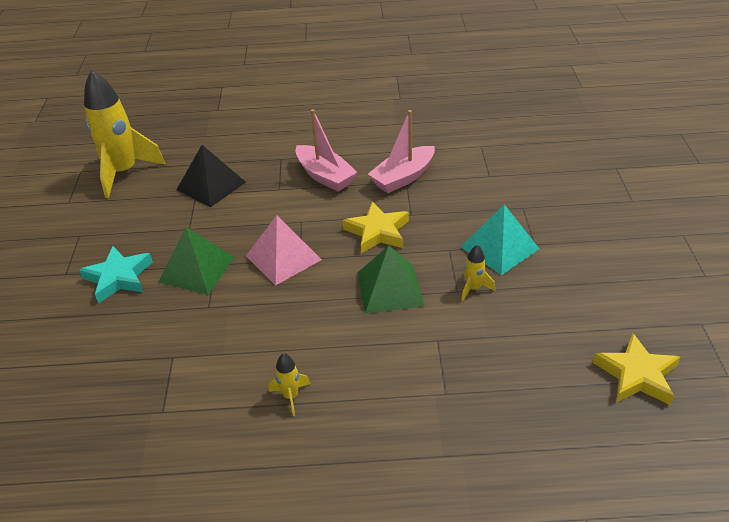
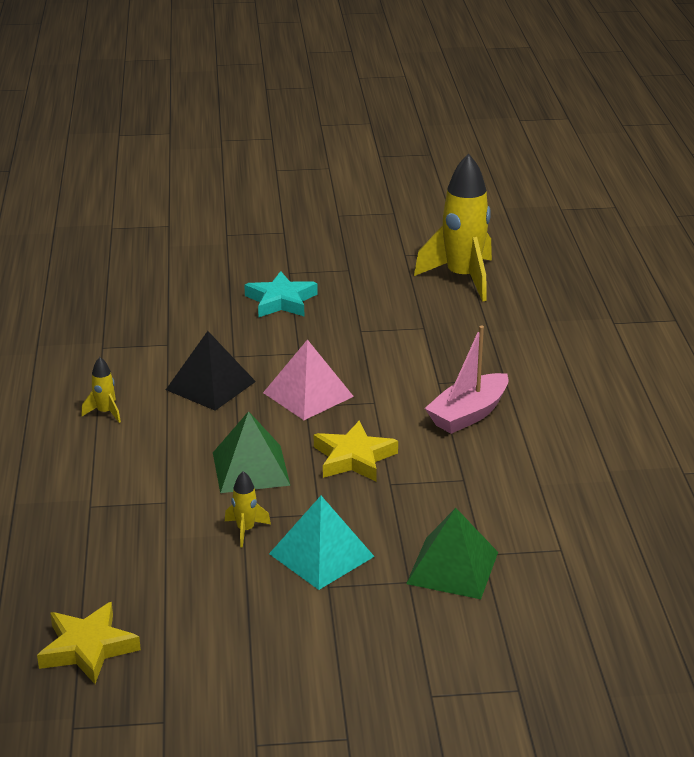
camera: 85 degrees right, 10 degrees down
green pyramid [159,227,235,295] -> green pyramid moved to [406,508,498,599]
black pyramid [176,145,246,207] -> black pyramid moved to [166,331,256,411]
pink boat [368,110,435,193] -> none

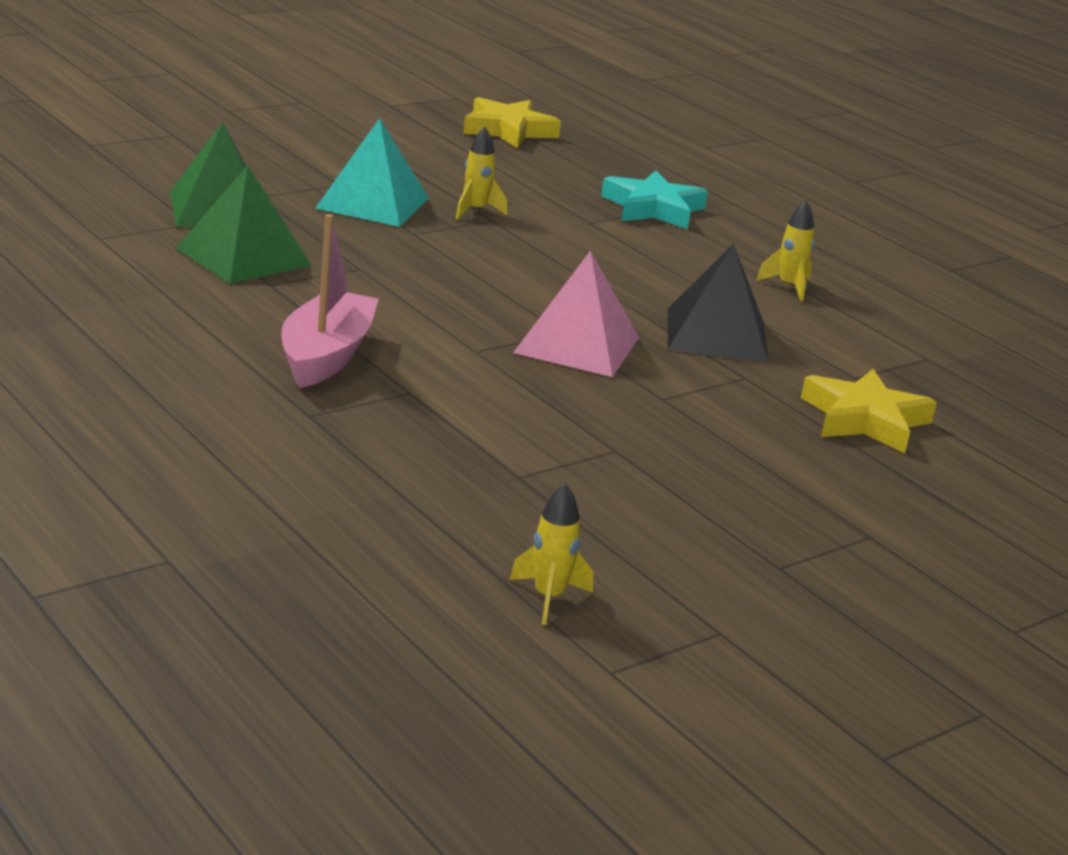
camera: 145 degrees right, 5 degrees down
green pyramid [213,411,291,493] -> green pyramid moved to [176,165,312,284]
turquoise star [244,271,318,317] -> turquoise star moved to [601,170,708,229]
yellow star [314,420,398,481] -> yellow star moved to [801,369,937,453]
yellow rocket [414,153,492,302] -> yellow rocket [510,483,593,625], size x0.42

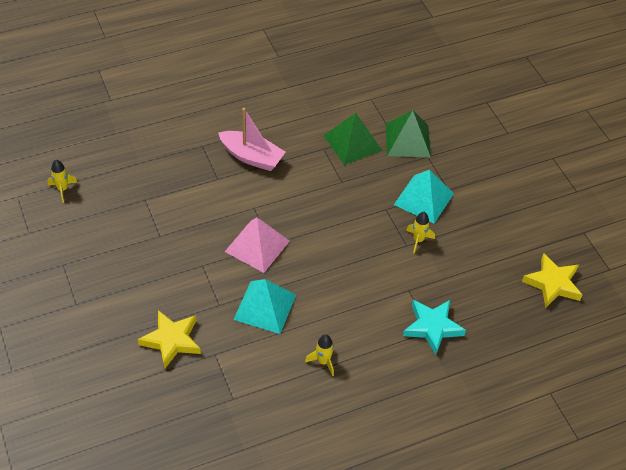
camera: 105 degrees right, 25 degrees up
black pyramid [668,244,768,363] -> turquoise pyramid [234,279,296,334]

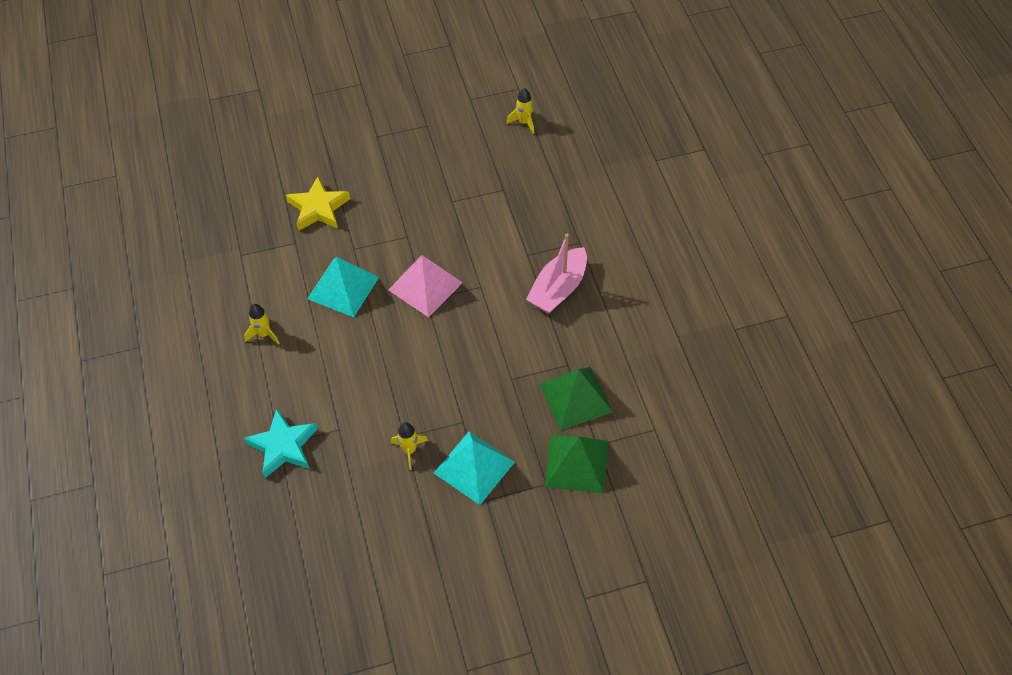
camera: 100 degrees right, 5 degrees up
yellow star [522,253,582,308] -> none

